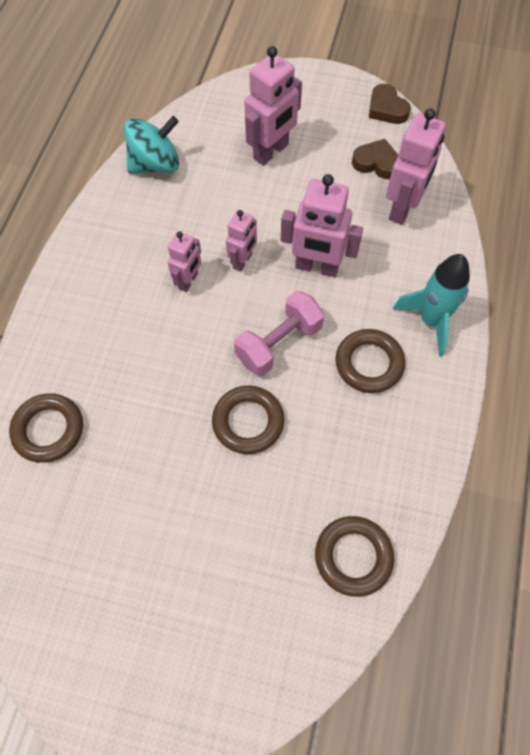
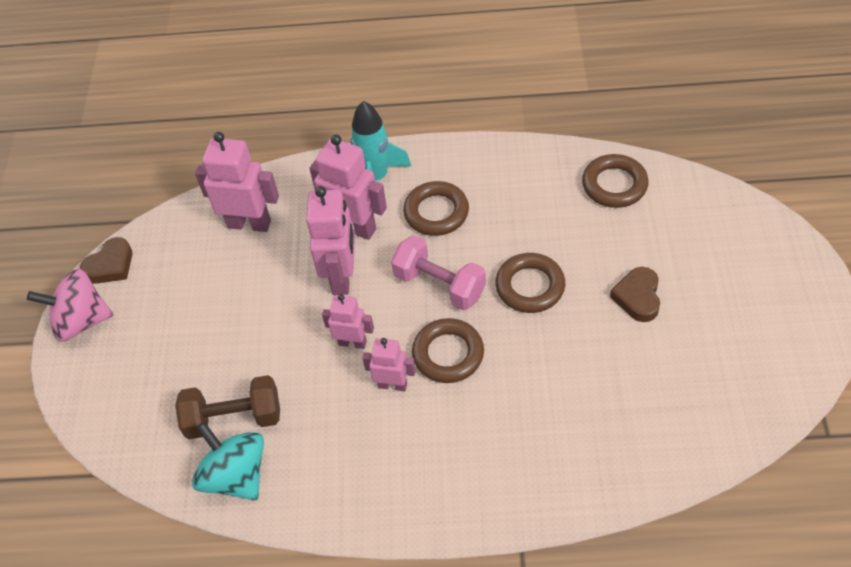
camera: 100 degrees left, 10 degrees down
brown ring [9,393,83,463] -> brown ring moved to [412,318,484,383]
pink robot [244,46,302,166] -> pink robot moved to [309,134,387,240]
brown heart [352,139,398,179] -> brown heart moved to [610,267,660,322]
none -> pink spinning top [27,269,113,342]
none -> brown dumbbell [175,375,280,439]

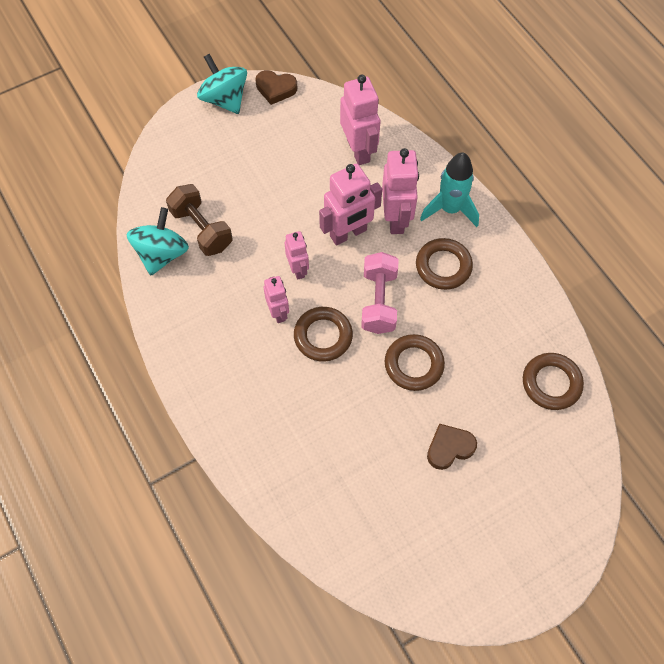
camera: 55 degrees right, 10 degrees up
pink spinning top [27,269,113,342] -> turquoise spinning top [197,54,247,114]

